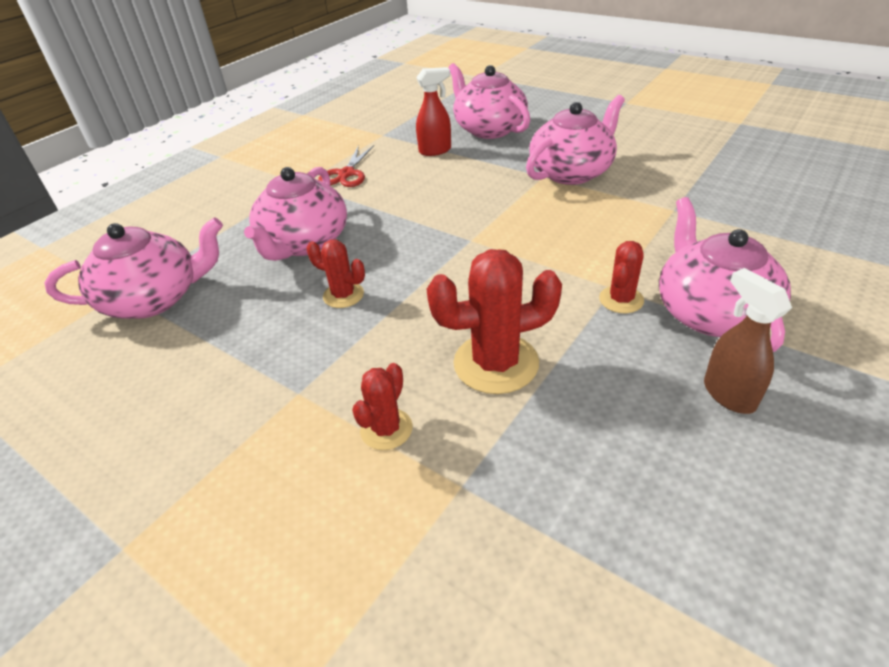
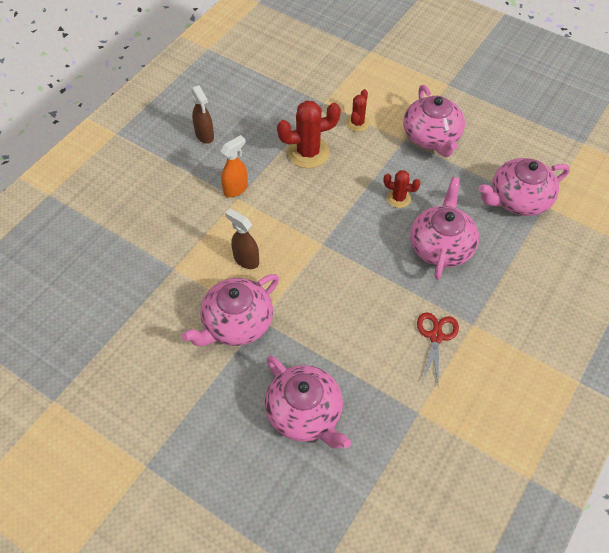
camera: 175 degrees right, 15 degrees up
red spray bottle [416,67,451,156] -> none
red cactus [599,241,644,313] -> orange spray bottle [220,135,248,198]
pink teapot [659,197,791,352] -> pink teapot moved to [403,85,465,157]
none -> brown spray bottle [225,209,259,269]

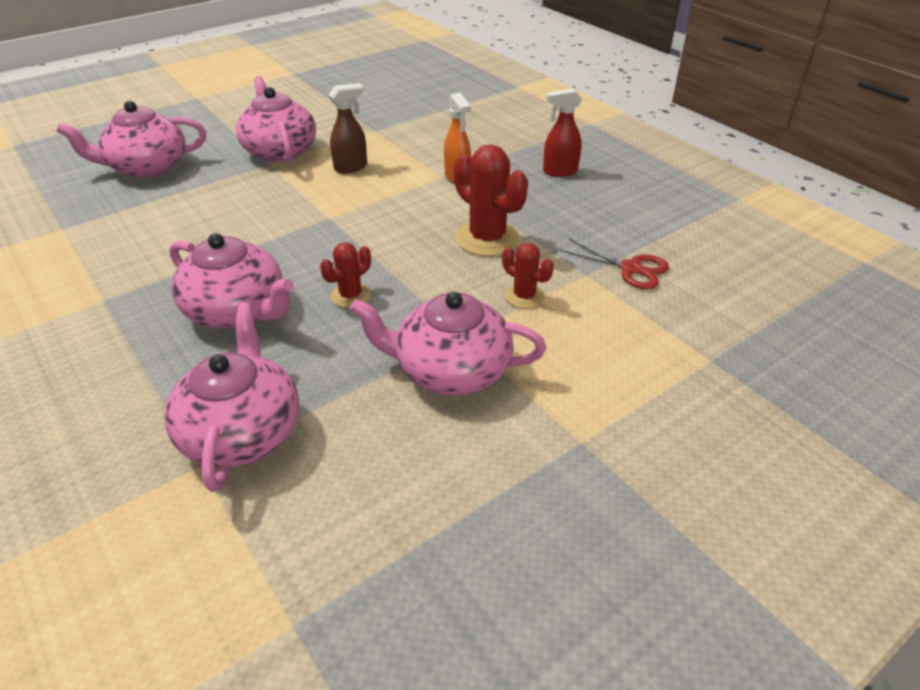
camera: 110 degrees right, 15 degrees down
brown spray bottle [191,85,214,144] -> red spray bottle [543,88,582,177]
red cactus [277,100,341,168] -> red cactus turned 45 degrees counterclockwise [454,144,528,256]
red scissors [417,312,459,384] -> red scissors moved to [560,238,669,289]

